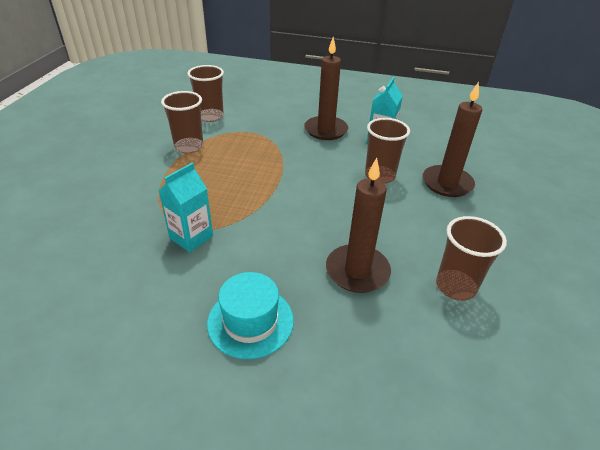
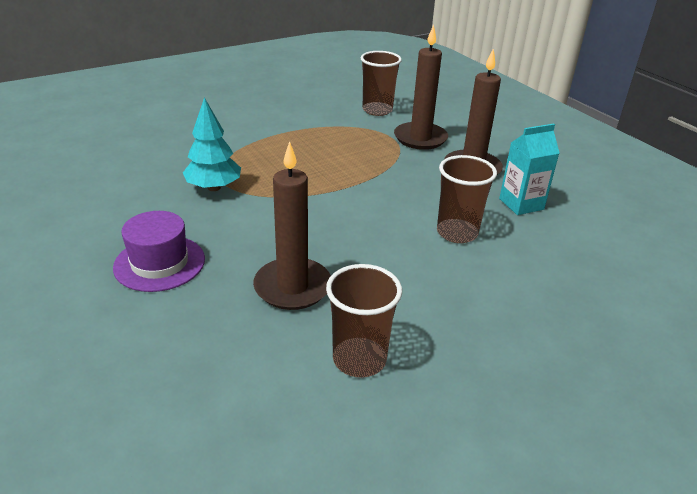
camera: 45 degrees right, 5 degrees down
turquoise carton [158,163,213,252] -> turquoise tree [183,97,241,191]
brown cup [161,91,203,153] -> none
turquoise hat [207,272,294,359] -> purple hat [113,211,205,292]
brown candle [423,82,482,197] -> brown candle moved to [394,25,448,150]

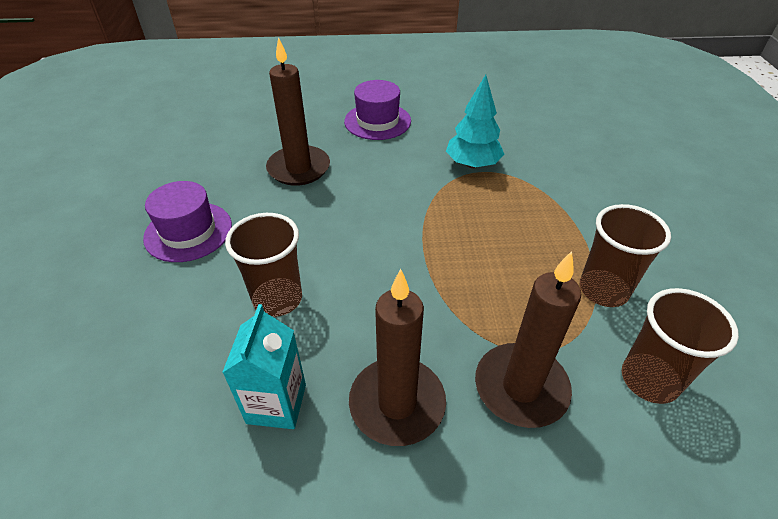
camera: 120 degrees right, 10 degrees up
brown cup [326,264,402,377] -> brown cup moved to [580,204,671,307]
none -> purple hat [143,181,232,262]

